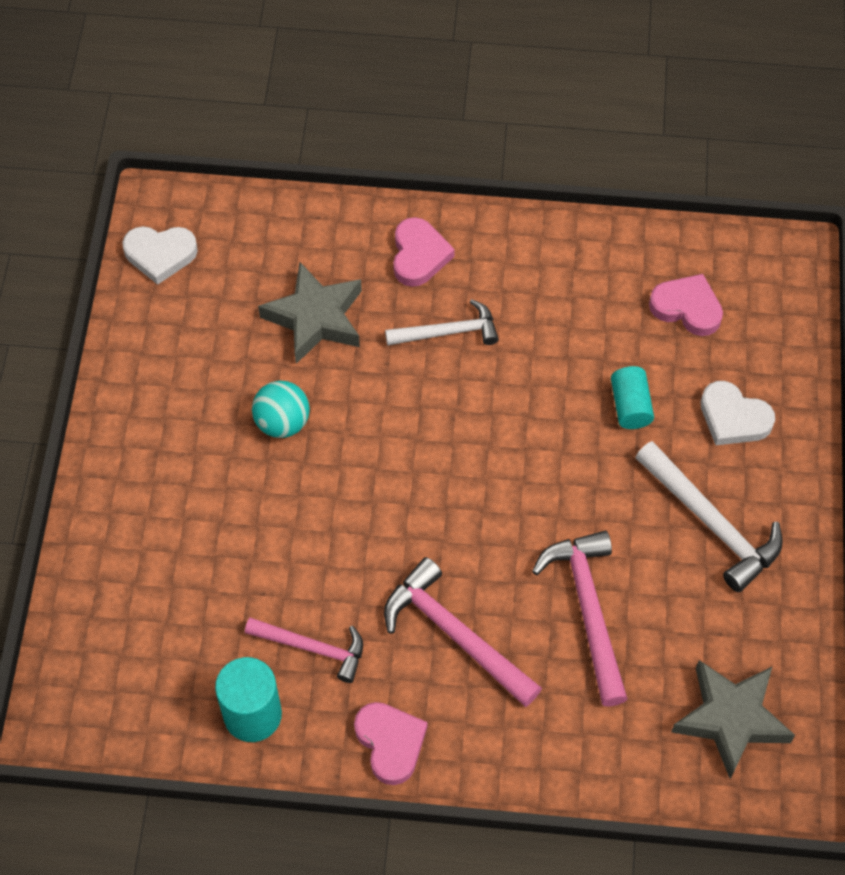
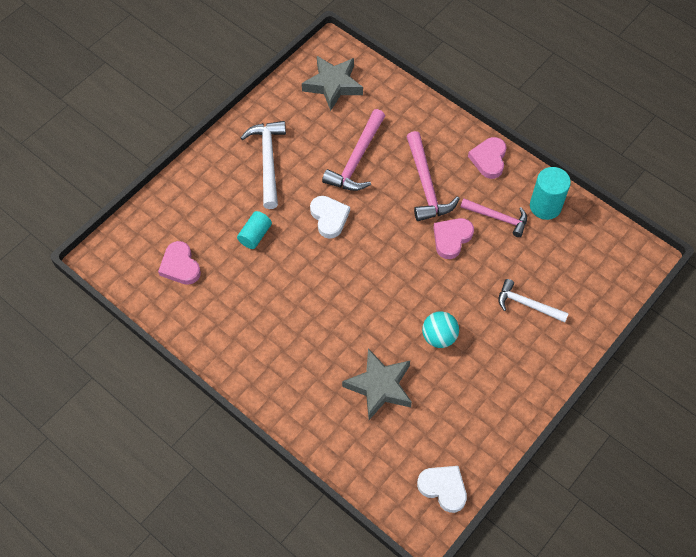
camera: 145 degrees left, 0 degrees up
pink hammer [245,618,363,683] -> pink hammer turned 150 degrees clockwise [461,199,527,237]
white hammer [385,299,499,346] -> white hammer moved to [498,279,569,323]
pink heart [393,217,455,287] -> pink heart moved to [433,218,474,259]
white heart [701,381,775,445] -> white heart moved to [310,196,350,239]

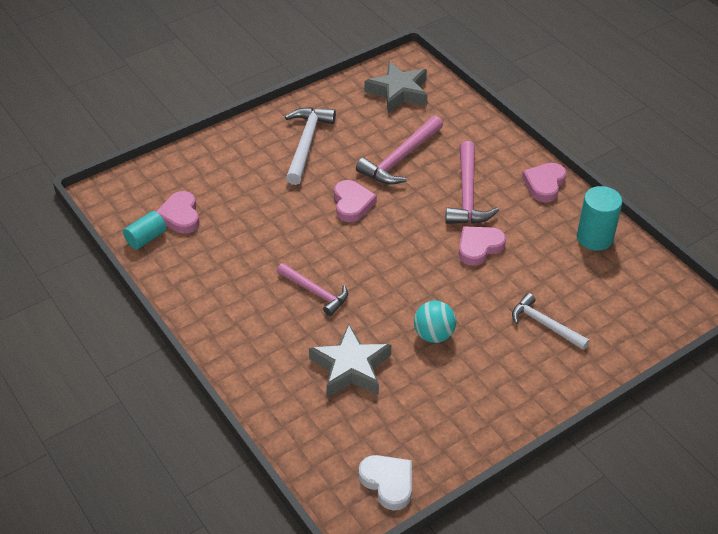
camera: 15 degrees right, 15 degrees down
turquoise cylinder [237,211,272,249] -> turquoise cylinder moved to [123,211,167,250]
white heart [310,196,350,239] -> pink heart [334,180,377,222]
pink hammer [461,199,527,237] -> pink hammer moved to [277,263,348,316]

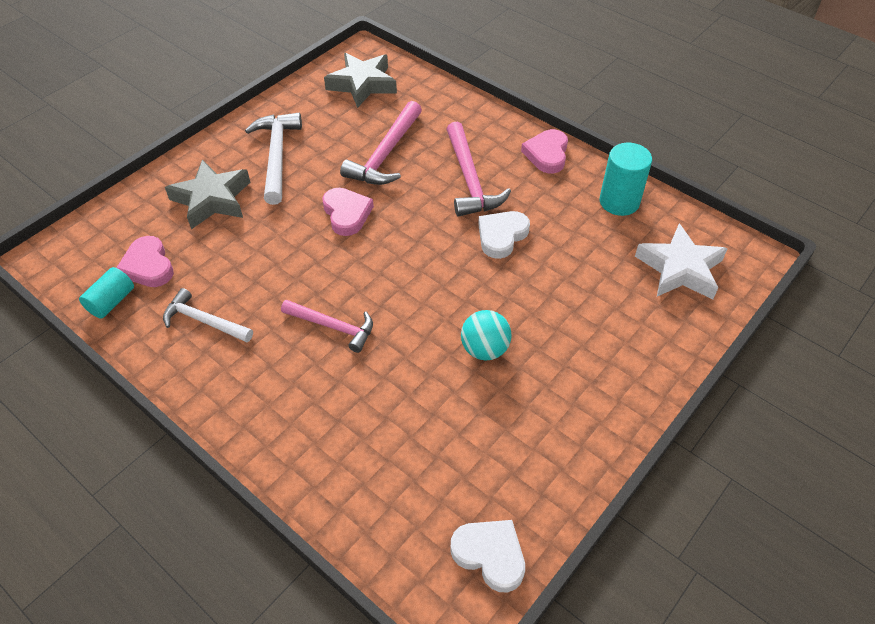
camera: 15 degrees left, 5 degrees up
grey star [309,324,391,397] -> grey star moved to [165,160,250,229]
pink heart [459,226,506,266] -> white heart [478,211,530,259]
white hammer [512,293,590,350] -> white hammer moved to [163,288,253,342]
none -> white star [635,223,728,299]

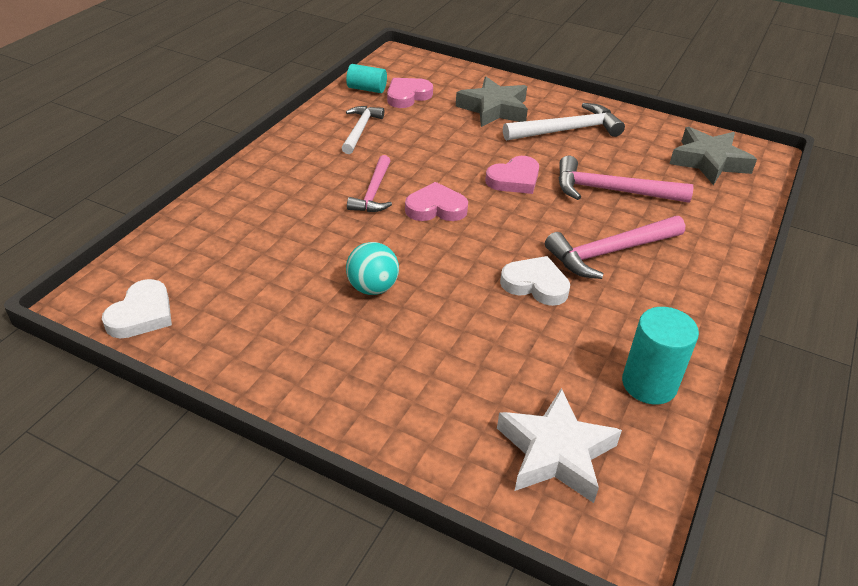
camera: 75 degrees right, 10 degrees down
pink heart [521,129,568,173] -> pink heart moved to [405,182,468,221]

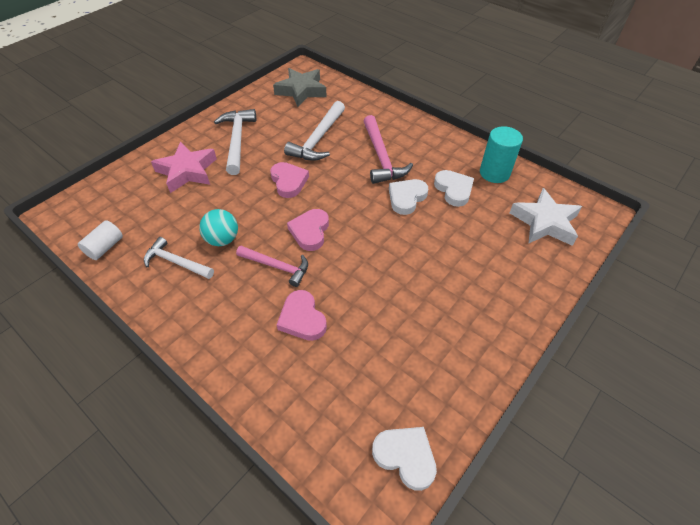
camera: 75 degrees left, 10 degrees up
turquoise cylinder [346,64,387,93] -> white cylinder [78,220,123,260]
turquoise ball [346,242,399,295] -> turquoise ball moved to [199,209,238,246]
pink heart [387,78,433,108] -> pink heart moved to [277,290,327,341]
grey star [456,77,528,127] -> pink star [151,142,217,193]
pink hammer [558,156,693,203] -> white hammer [284,101,345,161]
none -> white heart [434,170,474,207]

